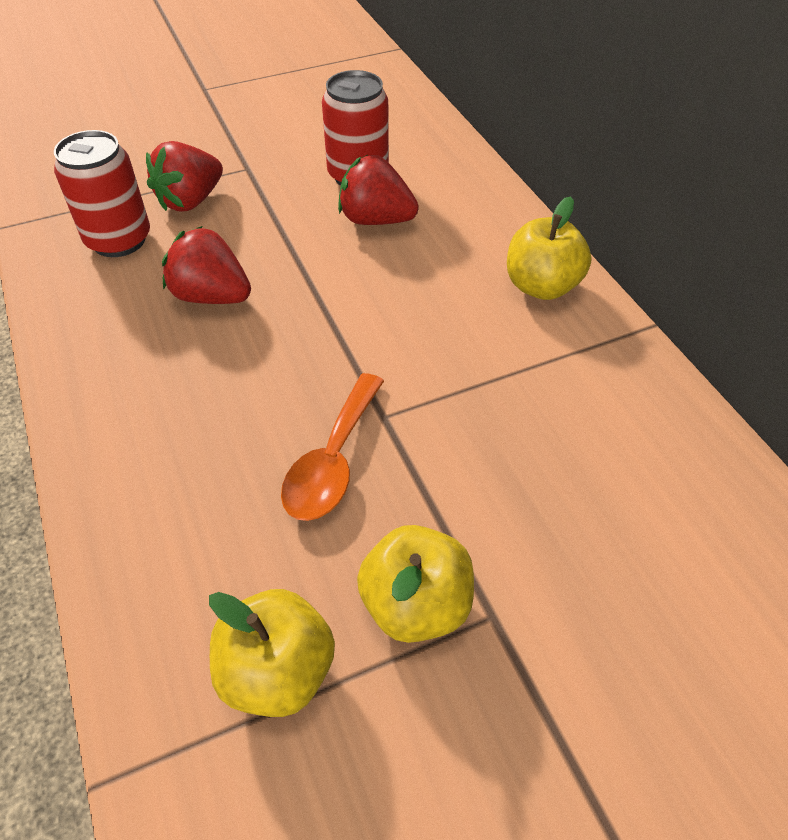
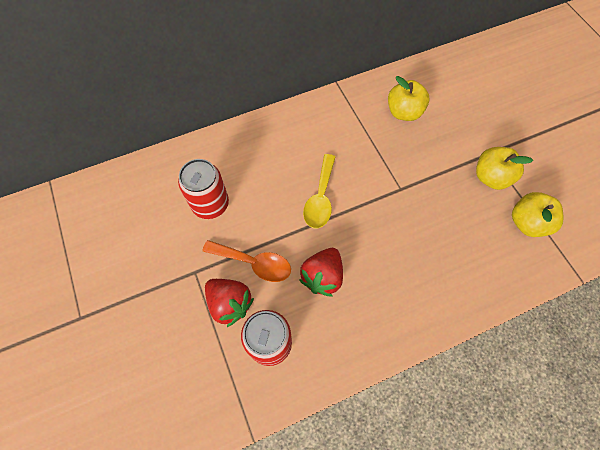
camera: 90 degrees left, 15 degrees up
orange spoon [281,373,384,521] -> orange spoon moved to [202,240,291,282]
red strawberry [338,155,419,225] -> none
yellow apple [507,196,591,300] -> yellow apple moved to [388,76,429,121]
none -> yellow spoon [303,154,335,228]

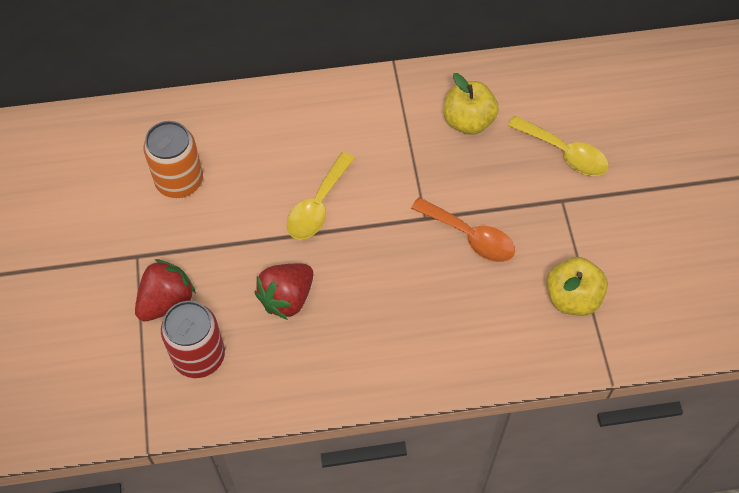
camera: 15 degrees right, 5 degrees down
red can [178,159,229,219] -> orange can [144,121,203,198]
orange spoon [202,240,291,282] -> orange spoon moved to [411,197,515,262]
red strawberry [205,279,254,327] -> red strawberry turned 105 degrees counterclockwise [135,259,196,321]
yellow apple [476,147,533,190] -> none
none -> yellow spoon [508,116,609,176]

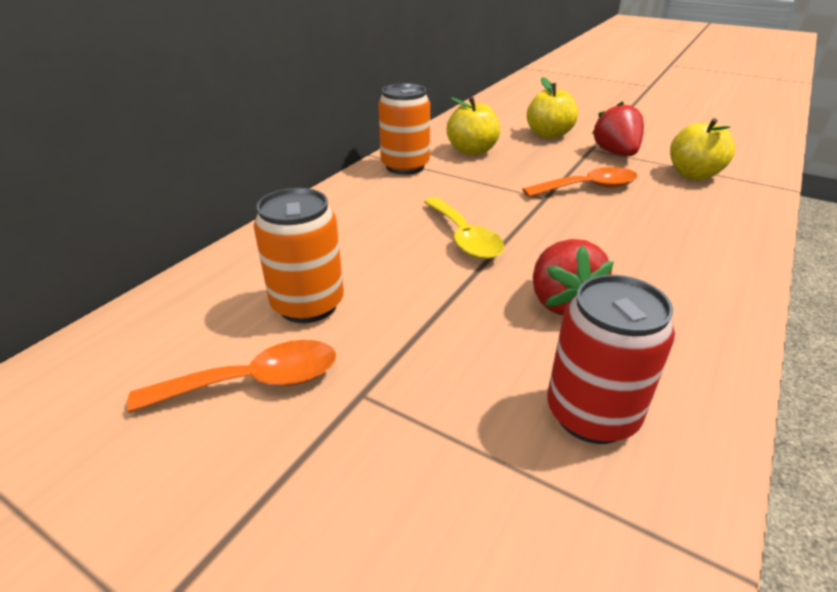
camera: 50 degrees left, 25 degrees down
red strawberry [135,259,196,321] -> red strawberry moved to [592,101,644,156]
yellow spoon [508,116,609,176] -> yellow apple [527,77,578,139]
none -> orange spoon [127,340,336,413]
none -> orange can [378,83,430,175]

